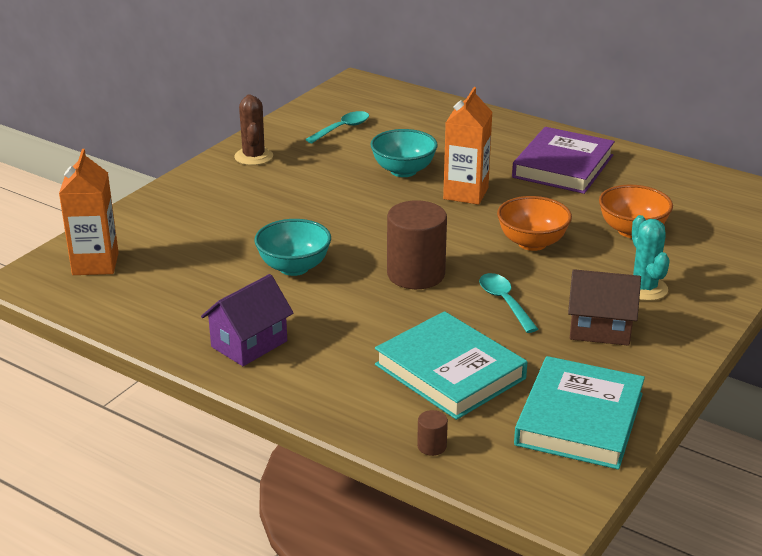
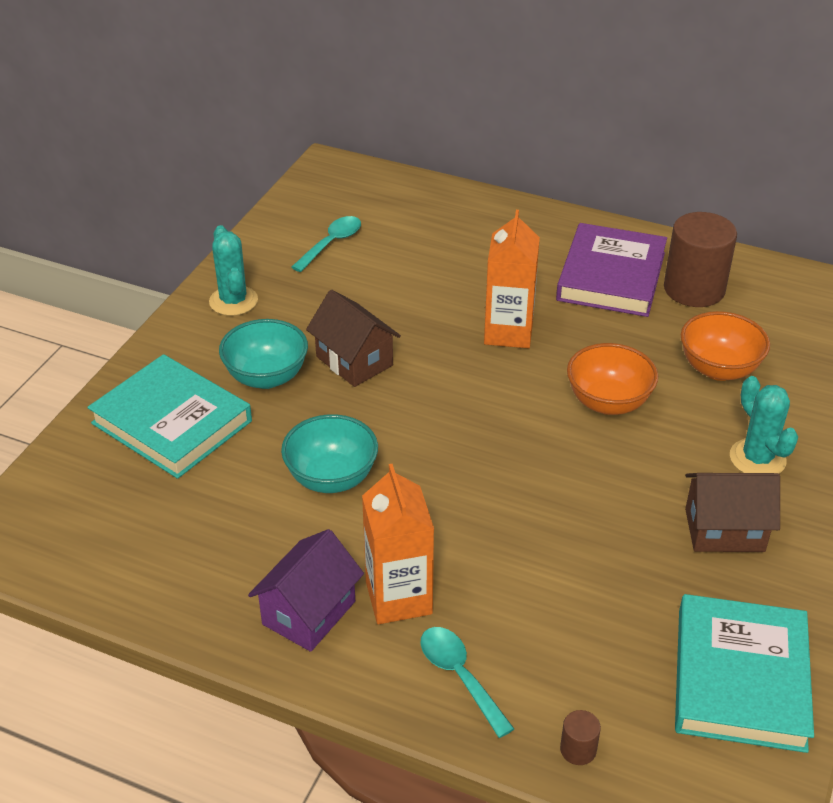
camera: 10 degrees left, 10 degrees up
orange carton [59,149,119,275] -> orange carton moved to [362,464,434,624]
brown cactus [234,95,273,165] -> turquoise cactus [209,225,258,316]
turquoise bowl [370,129,438,177] -> turquoise bowl moved to [219,319,308,389]
turquoise book [375,311,527,420] -> turquoise book moved to [87,354,252,479]
brown cylinder [387,200,447,289] -> brown cylinder moved to [664,212,737,307]
turquoise spoon [479,273,538,333] -> turquoise spoon moved to [420,627,514,738]
none -> brown house [306,290,401,387]

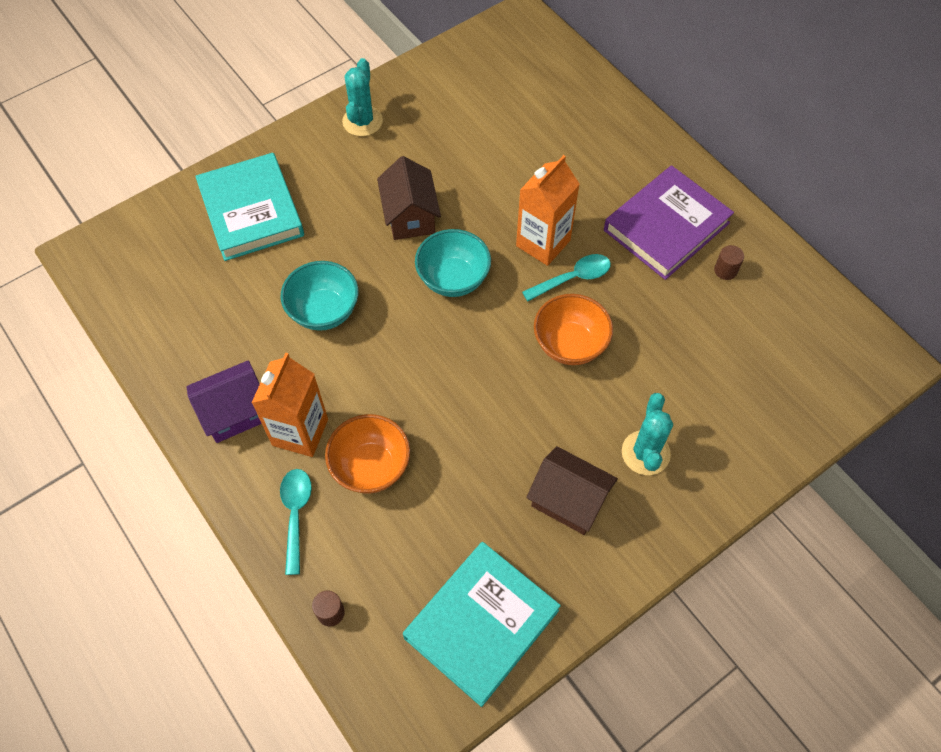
camera: 30 degrees right, 20 degrees up
turquoise bowl [219,319,308,389] -> turquoise bowl moved to [415,229,491,297]
turquoise spoon [292,216,361,272] -> turquoise spoon moved to [522,254,611,301]
brown cylinder [664,212,737,307] -> brown cylinder [714,245,744,280], size x0.41
orange bowl [681,311,770,381] -> orange bowl moved to [325,414,410,493]

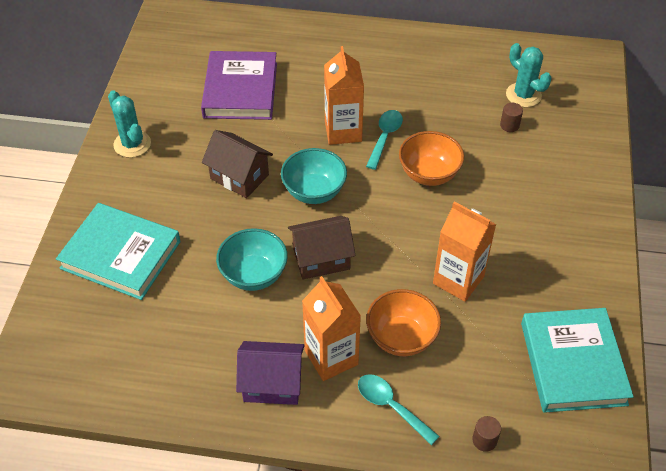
camera: 45 degrees left, 10 degrees down
purple house [186,360,262,443] -> purple house turned 75 degrees clockwise [236,341,305,405]
brown house [526,446,618,535] -> brown house moved to [288,216,355,280]
purple book [604,165,734,280] -> purple book moved to [201,51,277,120]
turquoise cactus [622,393,673,475] -> turquoise cactus moved to [506,43,552,107]
brown cylinder [714,245,744,280] -> brown cylinder moved to [500,103,523,132]
none -> orange carton [433,202,496,302]

